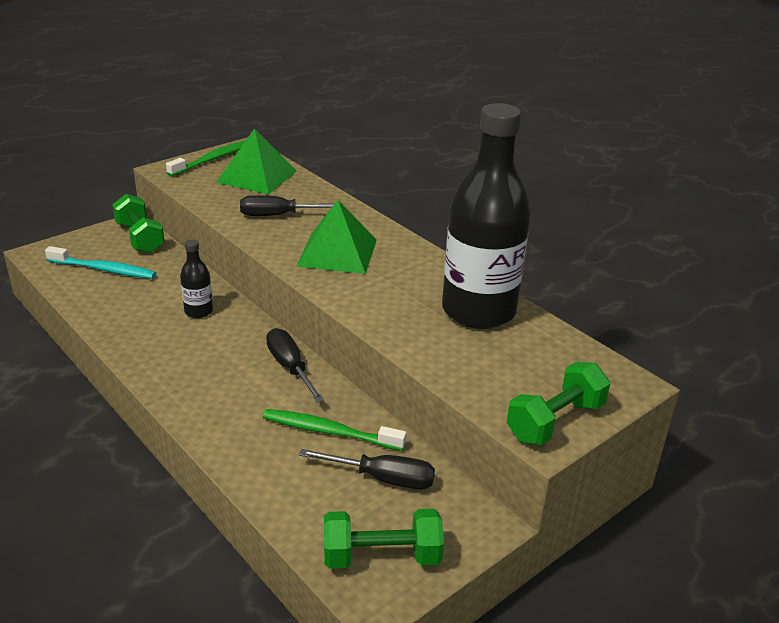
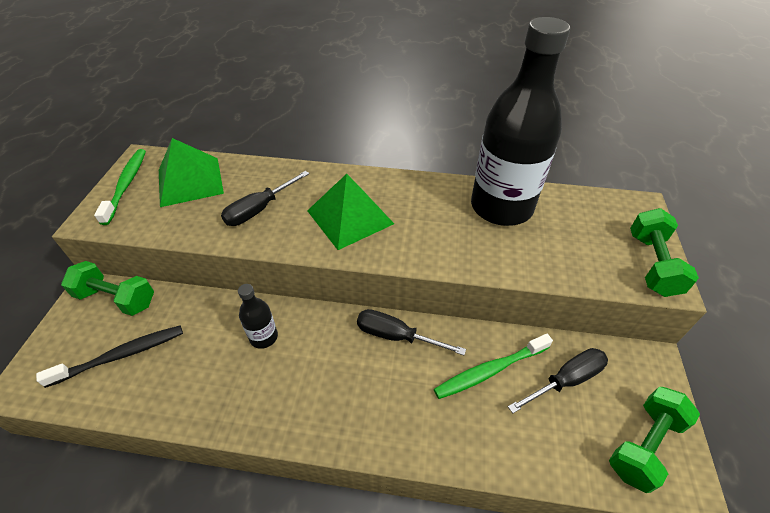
camera: 40 degrees left, 15 degrees up
turquoise toothbrush [45,246,156,279] -> black toothbrush [36,326,183,388]

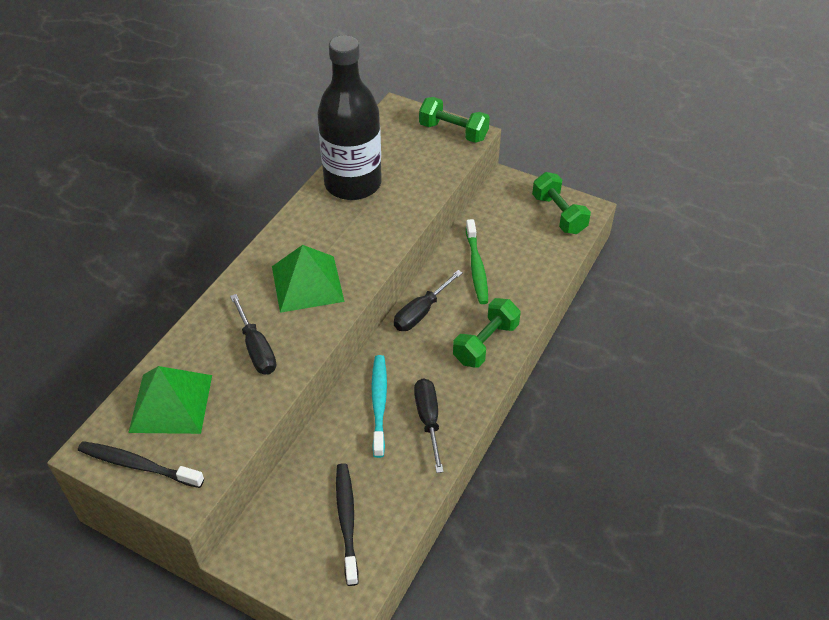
camera: 70 degrees left, 0 degrees up
green dumbbell [61,261,154,316] -> green dumbbell moved to [453,298,521,368]
green toothbrush [94,149,146,225] -> black toothbrush [78,441,204,488]
black bottle [238,284,278,349] -> turquoise toothbrush [371,355,387,458]
black screwdriver [508,348,608,413] -> black screwdriver moved to [414,378,444,473]

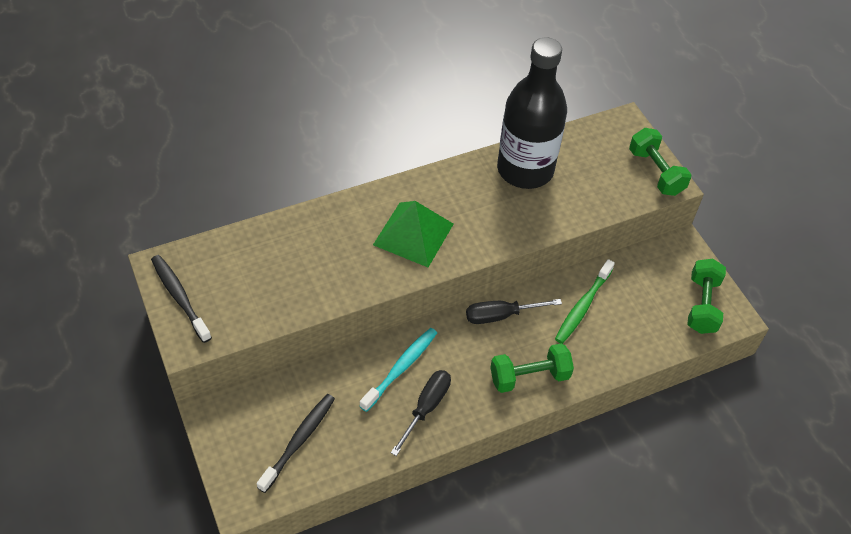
camera: 35 degrees right, 5 degrees up
green pyramid [128,366,212,434] -> none
black screwdriver [230,294,276,374] -> none

